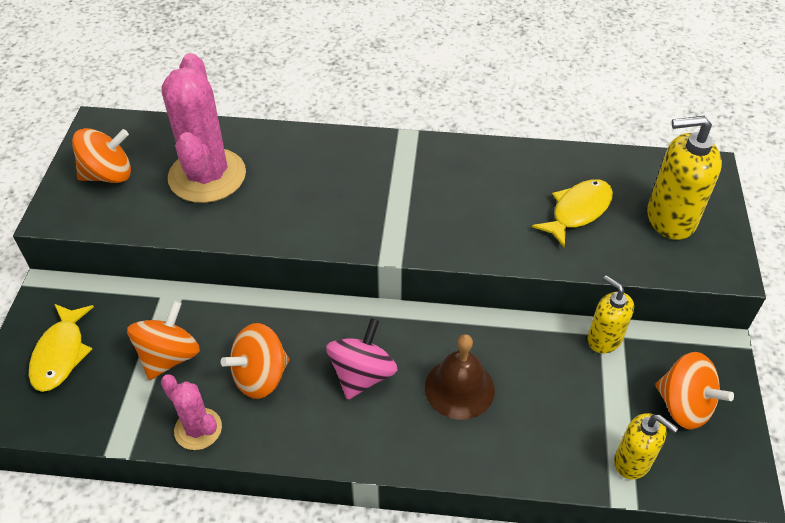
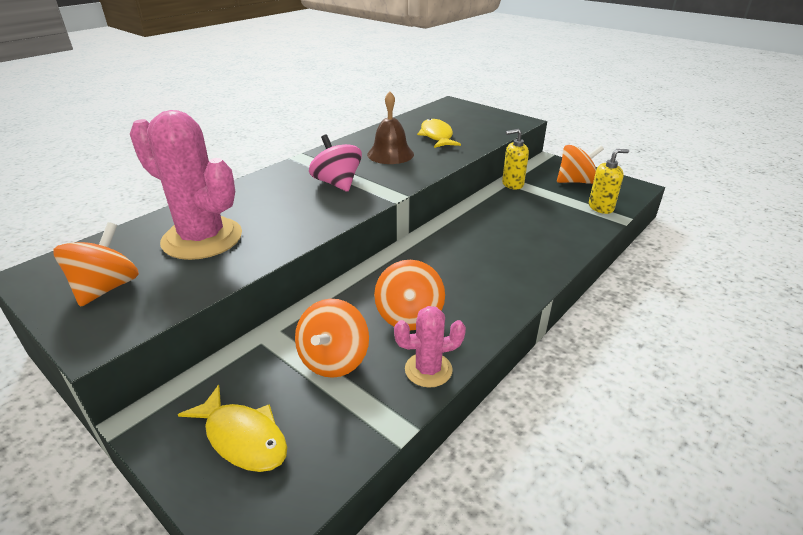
camera: 55 degrees left, 15 degrees down
orange spinning top [127,301,200,380] -> orange spinning top turned 135 degrees counterclockwise [295,299,369,378]
pink spinning top [326,318,398,400] -> pink spinning top moved to [309,135,362,192]
brown bell [425,334,495,420] -> brown bell moved to [367,91,414,164]
yellow soap dispenser [647,116,722,240] -> none

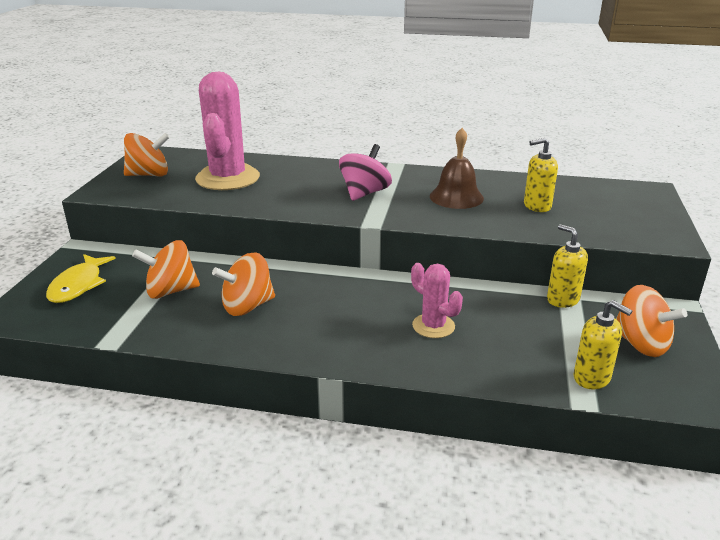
camera: 60 degrees right, 5 degrees down
pink cactus [394,306,466,388] -> pink cactus moved to [411,263,463,338]
yellow fish [417,118,461,148] -> yellow soap dispenser [524,138,558,212]

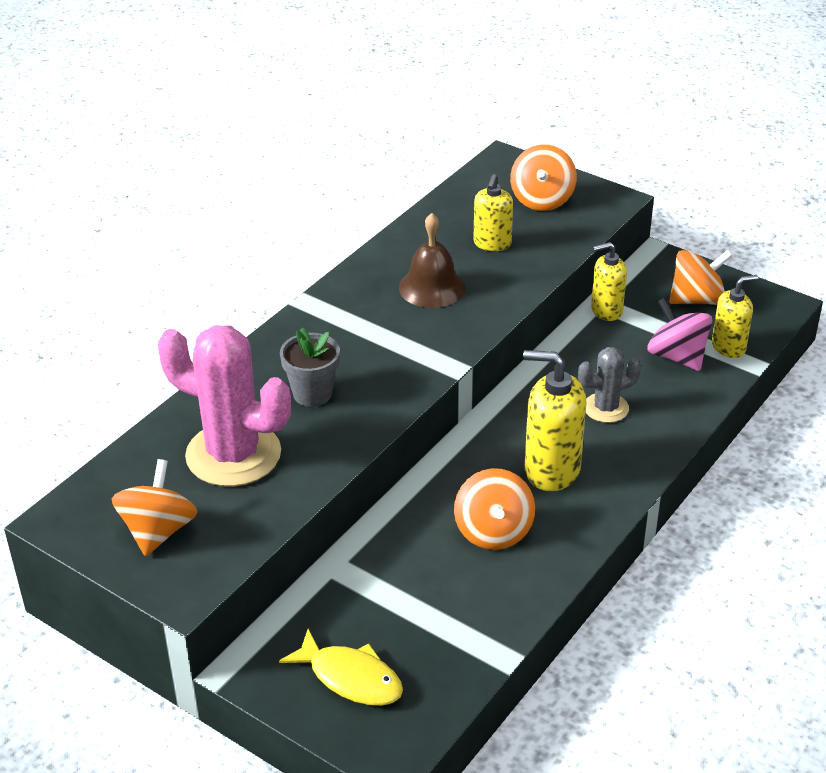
camera: 65 degrees left, 10 degrees up
orange spinning top [132,240,200,299] -> orange spinning top moved to [510,144,577,211]
pink spinning top [339,144,392,201] -> pink spinning top moved to [647,298,712,371]
pink cactus [411,263,463,338] -> grey cactus [578,347,641,423]
none -> grey flower pot [280,328,340,407]
none -> yellow soap dispenser [523,350,587,491]

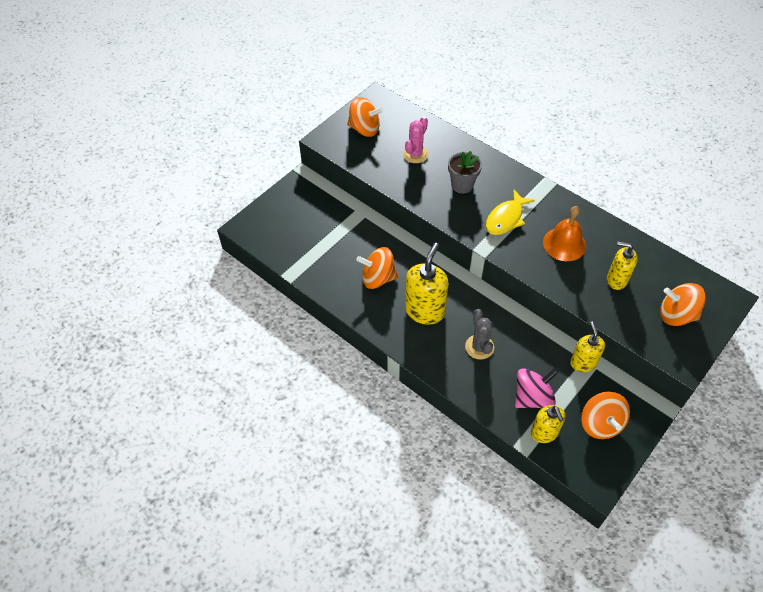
camera: 95 degrees right, 15 degrees up
pink cactus [158,325,291,487] -> pink cactus [403,116,428,163], size x0.52
yellow fish [279,629,403,706] -> yellow fish moved to [486,189,535,235]
brown bell [399,213,466,308] -> orange bell [543,206,586,261]

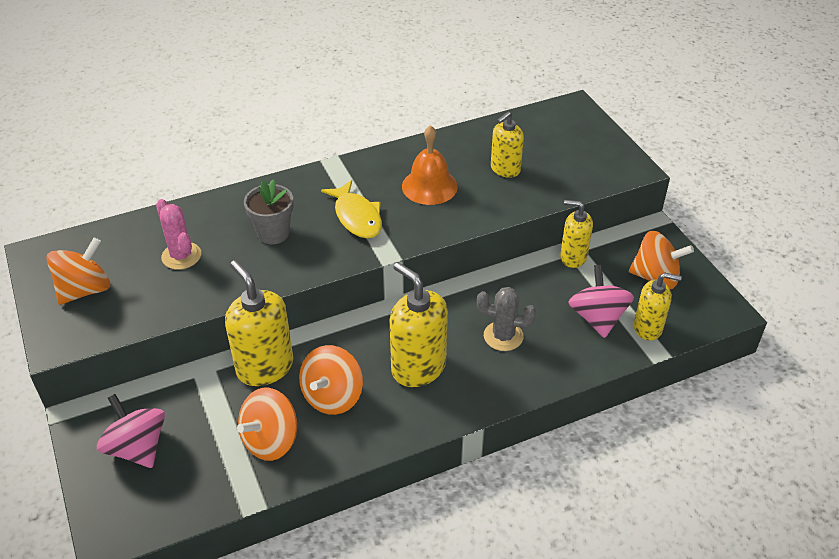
camera: 65 degrees left, 10 degrees down
orange spinning top [660,283,706,326] -> orange spinning top moved to [237,388,297,461]
none -> pink spinning top [97,394,165,468]
none -> yellow soap dispenser [225,260,293,386]

